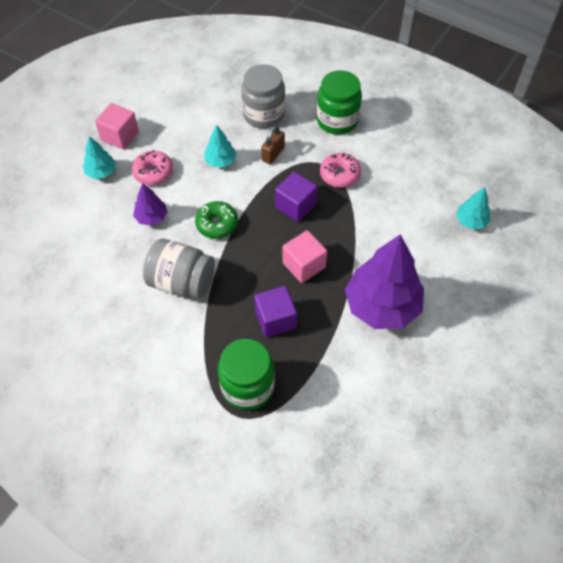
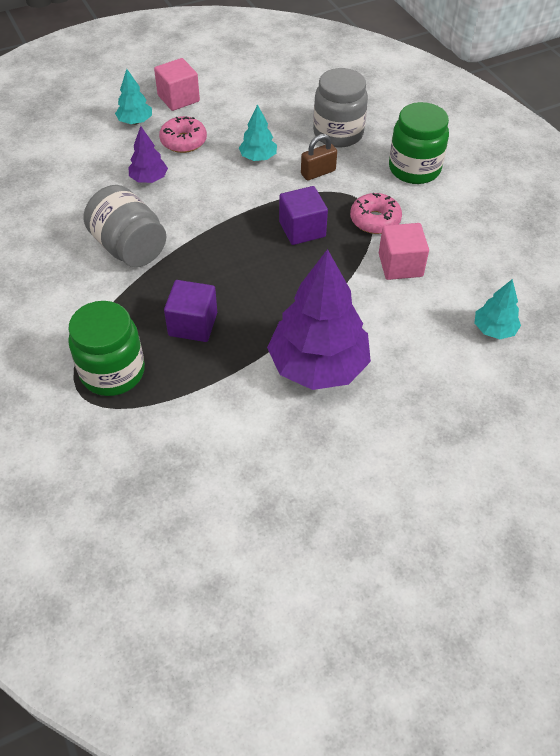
camera: 30 degrees right, 5 degrees down
green donut [195,201,238,239] -> none
pink cube [283,230,327,283] -> pink cube moved to [379,223,429,280]

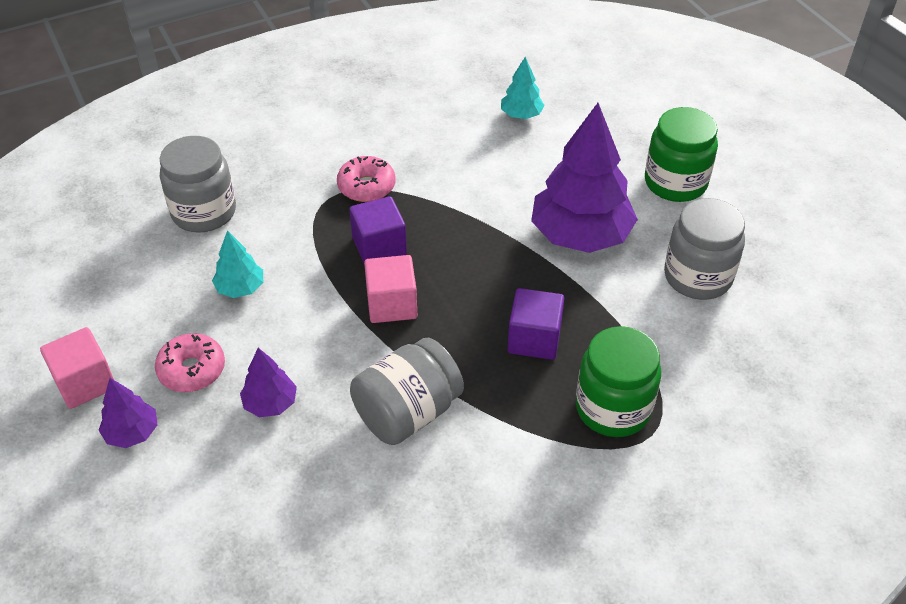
camera: 90 degrees left, 5 degrees down
turquoise tree [115,69,152,124] -> purple tree [98,378,158,448]
brown padlock [301,134,337,180] -> none
pink cube [379,223,429,280] -> pink cube moved to [364,255,417,323]
green jar [389,102,449,184] -> green jar moved to [645,107,718,202]
none -> grey jar [664,198,745,300]

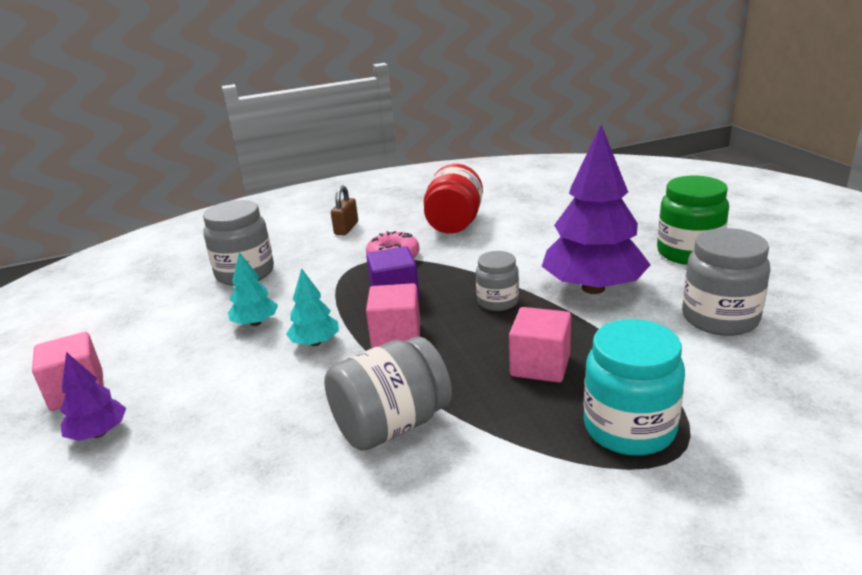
camera: 10 degrees right, 20 degrees down
pink donut [155,333,225,392] -> none
purple tree [240,348,297,417] -> none
turquoise tree [501,57,545,119] -> turquoise tree moved to [286,268,339,346]
purple cube [507,288,564,360] -> pink cube [509,307,571,383]
green jar [576,326,661,437] -> turquoise jar [584,319,685,456]
none -> brown padlock [331,185,358,235]
none -> red jar [424,164,483,234]
none -> grey jar [476,251,519,311]

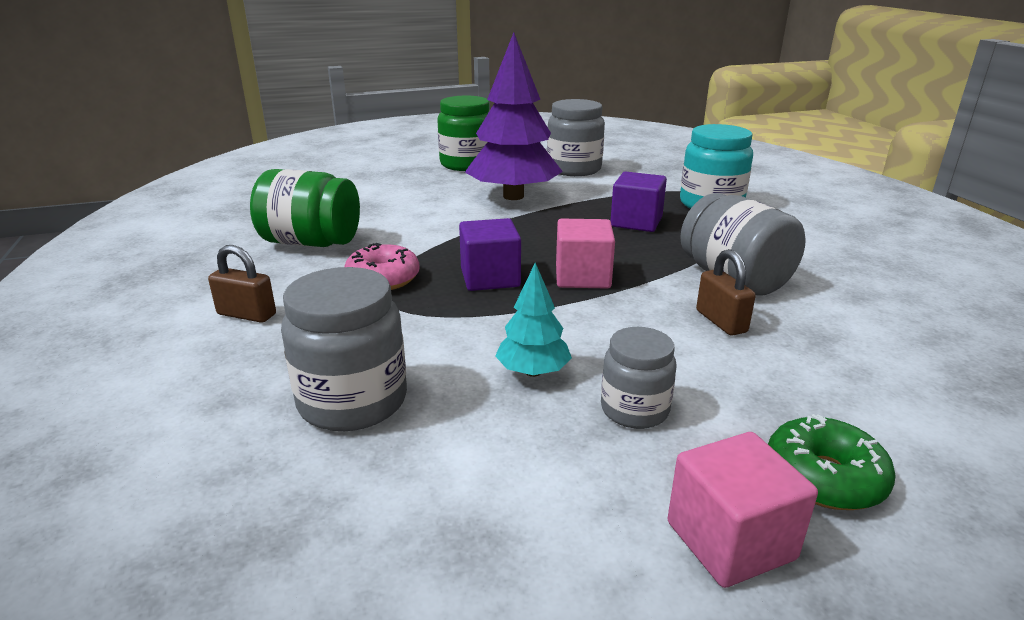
camera: 90 degrees left, 0 degrees up
purple tree [60,352,126,441] -> green donut [768,414,896,510]
turquoise tree [286,268,339,346] -> none
red jar [424,164,483,234] -> green jar [250,169,360,247]
grey jar [476,251,519,311] -> grey jar moved to [601,327,677,429]
pink cube [509,307,571,383] -> purple cube [611,171,667,232]
none -> brown padlock [696,249,756,336]

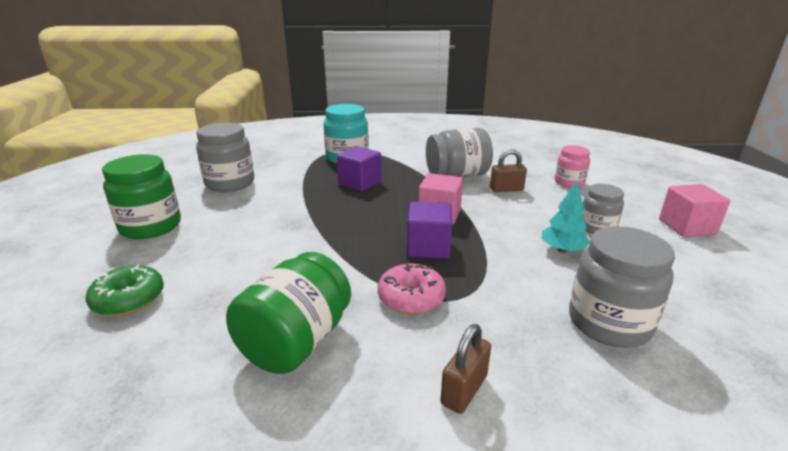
camera: 75 degrees left, 0 degrees up
purple tree [465,32,563,200] -> none
green donut [768,414,896,510] -> green donut moved to [86,264,164,316]
none -> pink jar [554,145,590,188]

